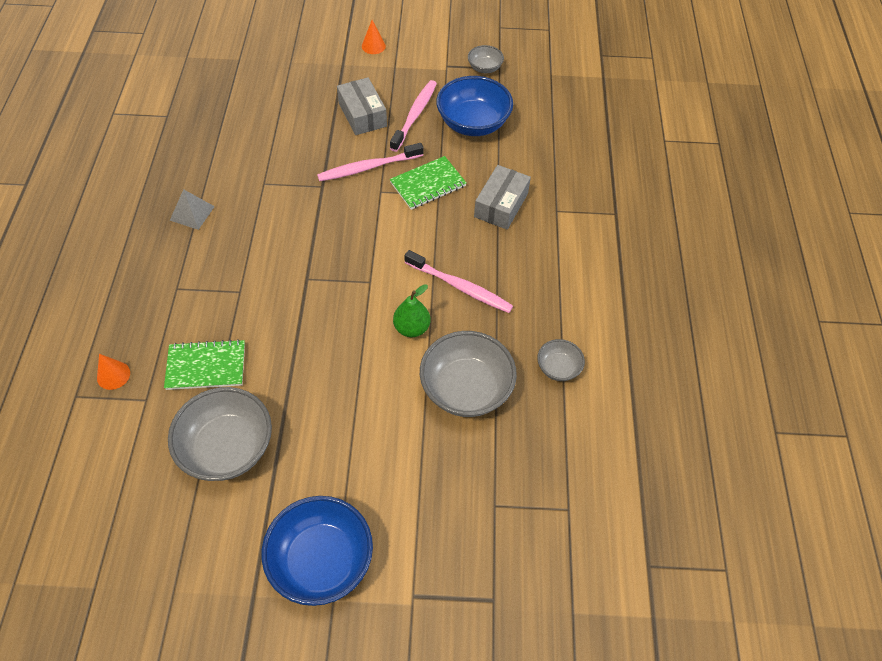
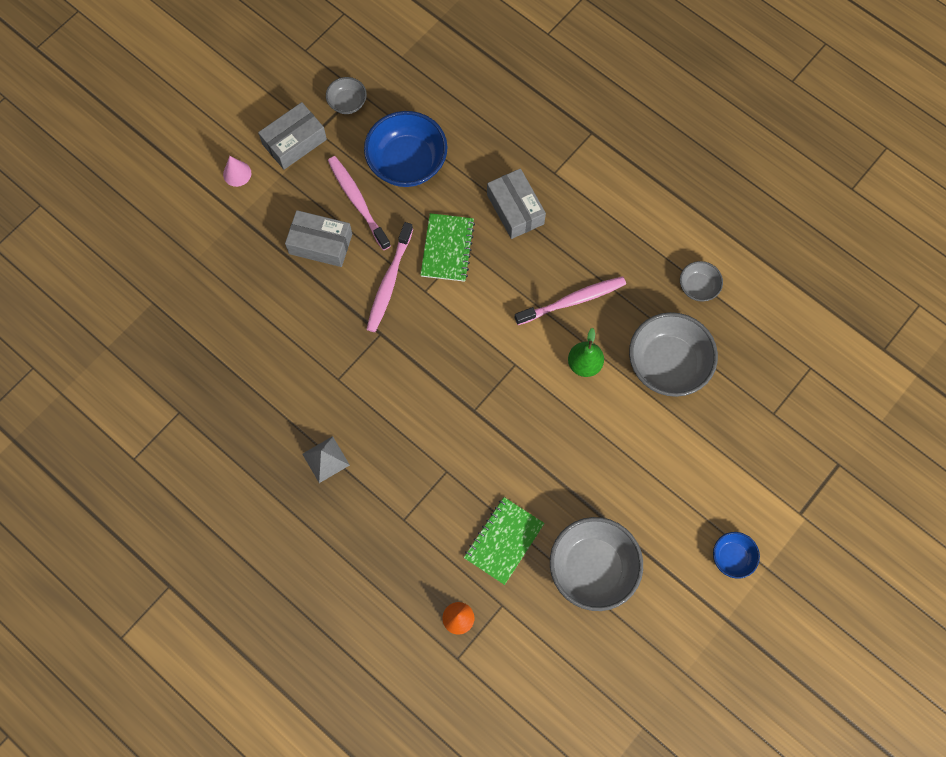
camera: 50 degrees left, 15 degrees up
blue bowl [261,496,373,606] -> blue bowl [713,532,760,579], size x0.51
orange cone [362,20,386,54] -> pink cone [223,156,251,187]
none -> grey box [258,102,327,170]

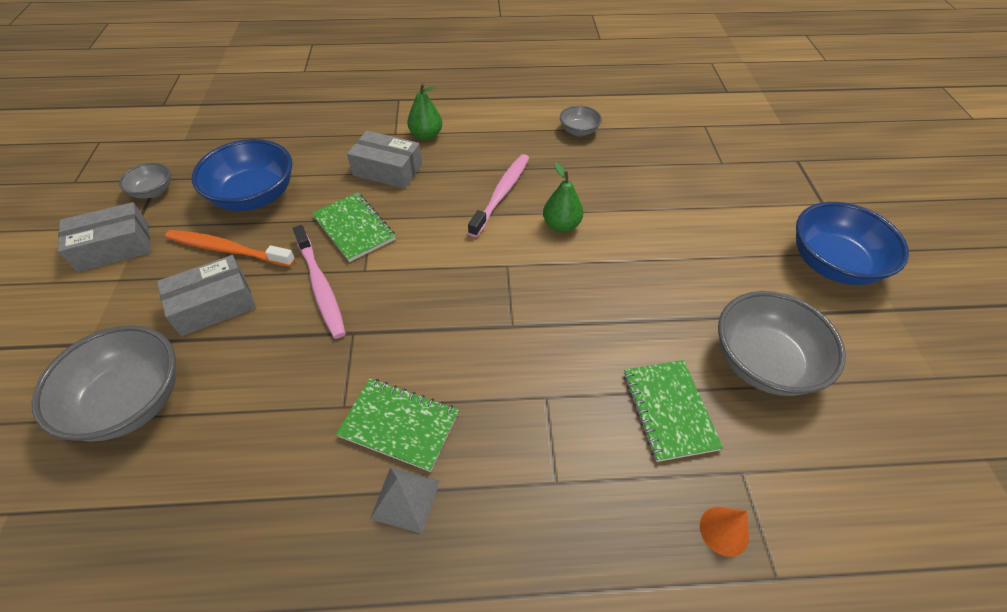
camera: 45 degrees left, 20 degrees down
pink cone [223,156,251,187] -> none
grey box [258,102,327,170] -> grey box turned 60 degrees clockwise [58,202,150,272]
pink toothbrush [328,156,391,250] -> orange toothbrush [165,230,295,267]
grey bowl [629,312,718,397] -> grey bowl moved to [32,325,176,441]
blue bowl [713,532,760,579] -> blue bowl [796,202,909,285], size x1.97
none -> green notebook [336,378,459,472]
none -> green pear [407,83,442,141]

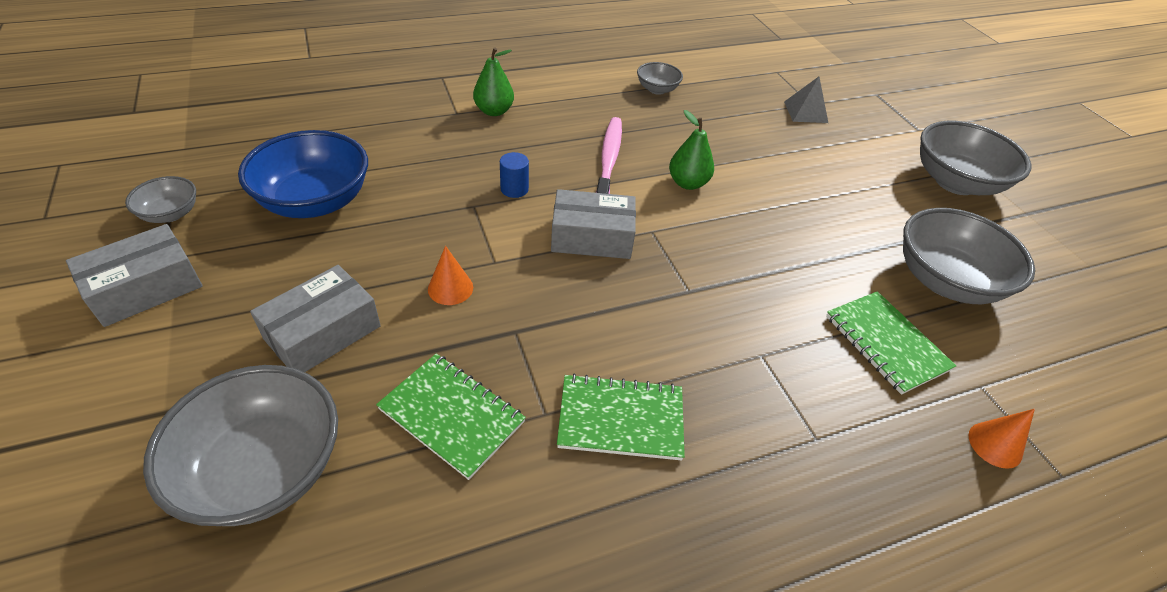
camera: 20 degrees left, 5 degrees down
orange toothbrush [165,230,295,267] -> none
pink toothbrush [293,225,346,339] -> orange cone [428,246,473,305]
green notebook [312,193,396,262] -> green notebook moved to [376,353,526,480]
grey box [347,130,422,189] -> grey box moved to [551,189,636,259]
grey pyramid [370,468,440,534] -> grey pyramid moved to [784,77,828,123]
blue bowl [796,202,909,285] -> grey bowl [920,121,1032,195]
none -> blue cylinder [500,152,529,198]

